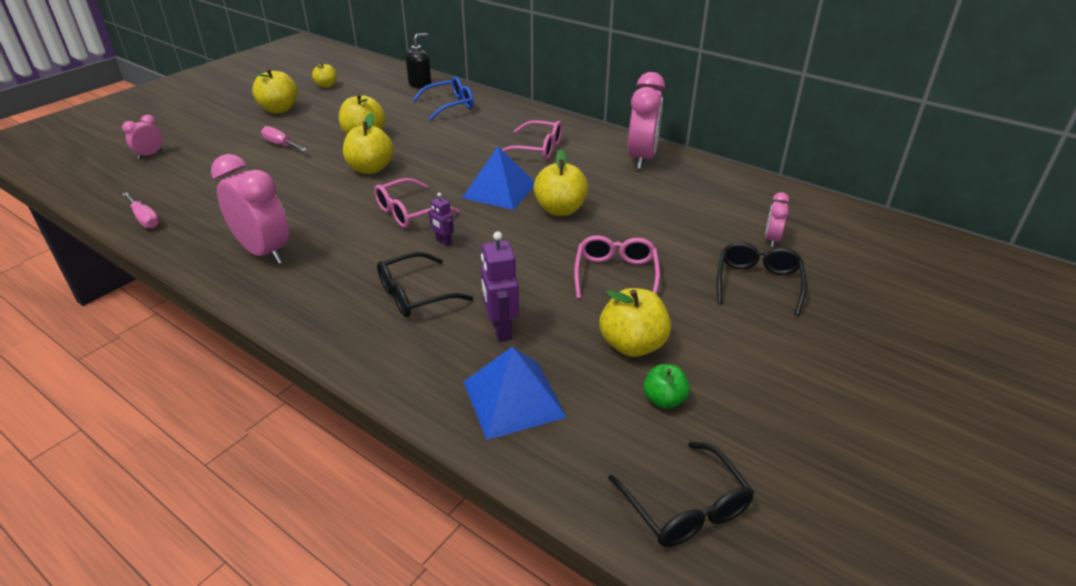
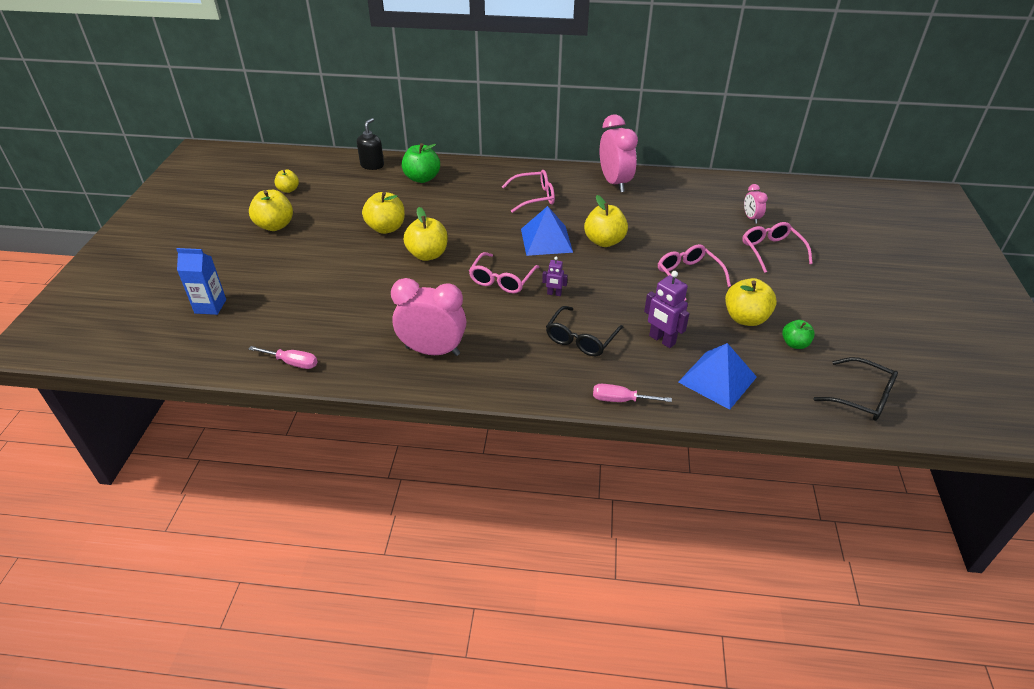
camera: 30 degrees left, 5 degrees up
pink clock [122,115,163,159] -> blue carton [176,248,226,315]
pink screwdriver [261,126,307,151] -> pink screwdriver moved to [593,384,672,402]
blue glasses [413,77,474,120] -> green apple [401,143,440,183]
black glasses [717,242,807,316] -> pink glasses [742,222,813,273]

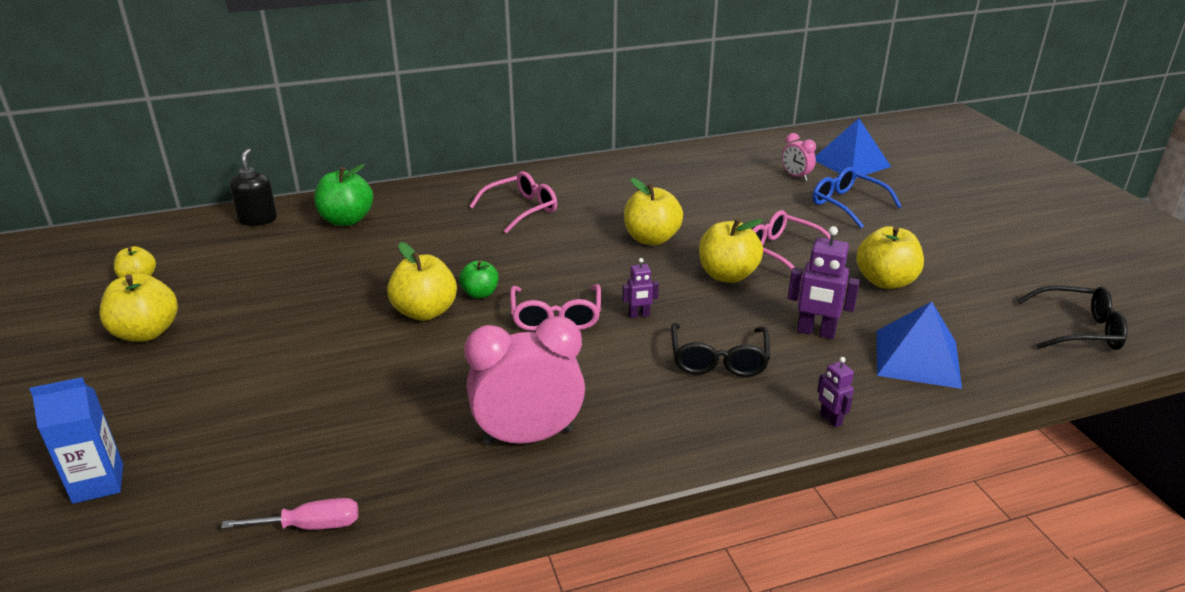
camera: 25 degrees left, 10 degrees down
yellow apple [362,192,405,234] -> yellow apple moved to [699,219,763,283]
blue pyramid [521,206,573,256] -> blue pyramid moved to [815,118,891,178]
pink screwdriver [593,384,672,402] -> purple robot [817,357,854,427]
pink clock [599,114,638,192] -> none
pink glasses [742,222,813,273] -> blue glasses [813,167,902,228]
green apple [782,320,815,349] -> green apple moved to [459,260,498,299]

